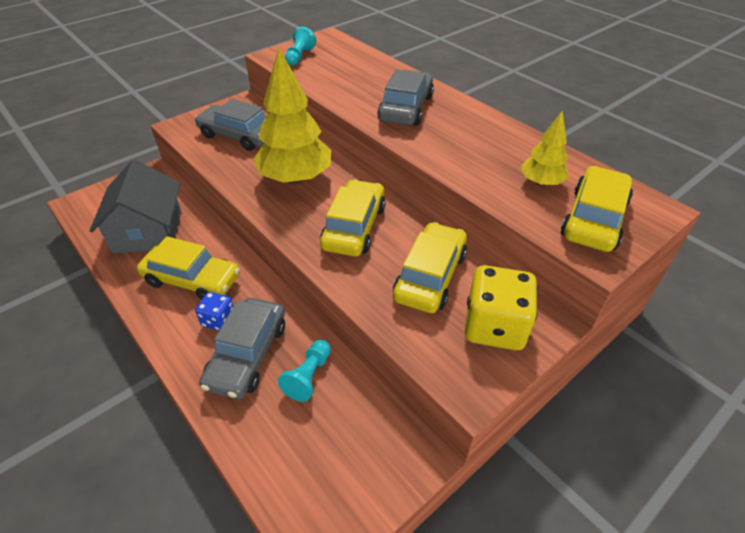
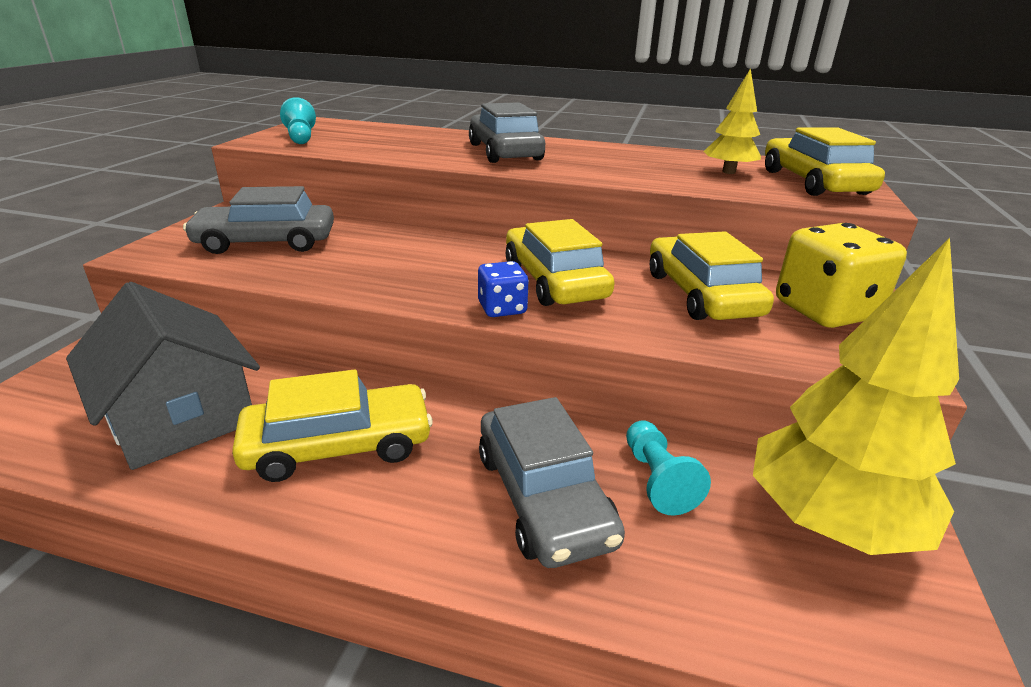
camera: 35 degrees left, 15 degrees down
blue dice [195,292,233,331] -> blue dice moved to [478,261,529,317]
yellow tree [253,47,331,184] -> yellow tree moved to [753,238,959,555]

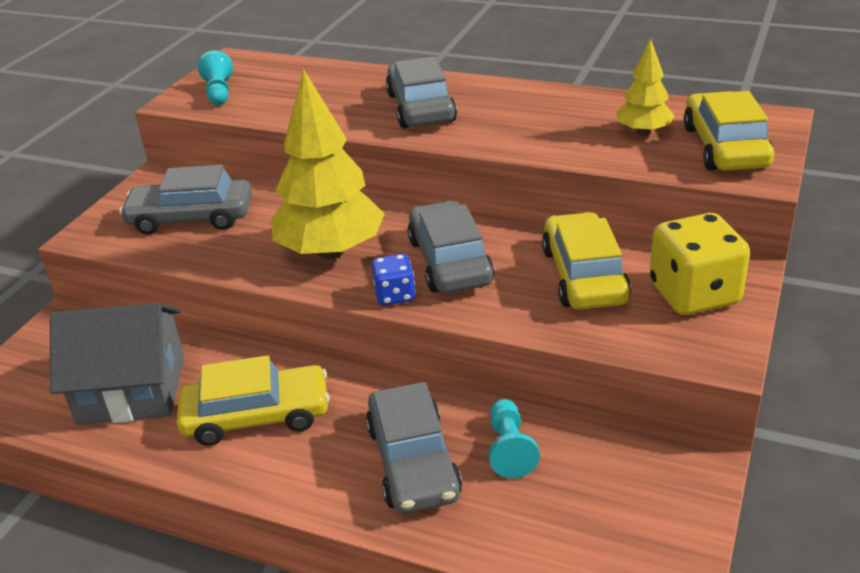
camera: 10 degrees right, 5 degrees up
grey house [66,282,260,470] -> grey house turned 60 degrees counterclockwise [50,303,184,425]
yellow car [506,219,614,306] -> grey car [408,201,494,294]
yellow tree [753,238,959,555] -> yellow tree moved to [271,69,385,259]

